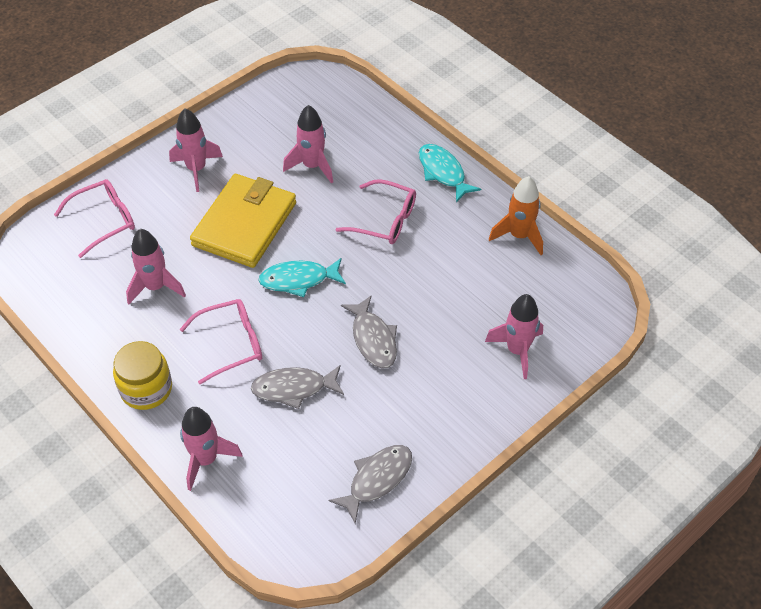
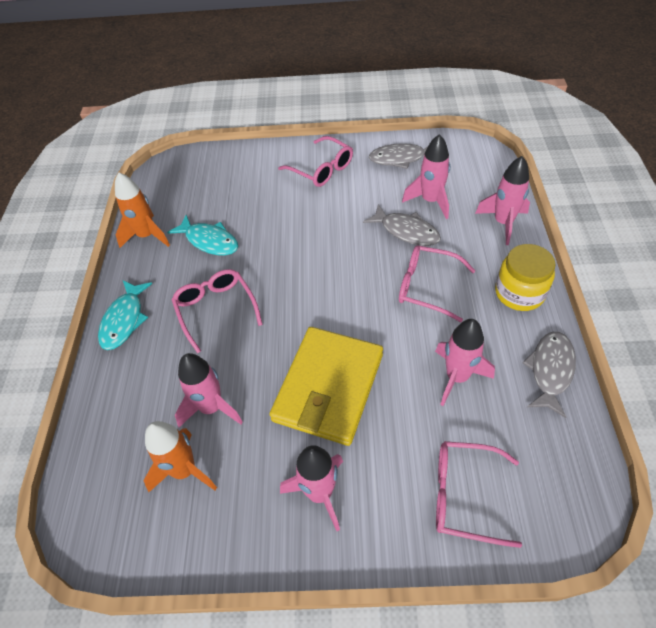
camera: 135 degrees left, 0 degrees up
yellow wallet [190,174,296,268] -> yellow wallet turned 45 degrees counterclockwise [269,327,383,446]
turquoise fish [258,258,346,297] -> turquoise fish moved to [167,215,238,256]
grey fish [341,295,397,369] -> grey fish moved to [523,332,576,418]
pink rocket [485,294,543,379] -> pink rocket moved to [402,134,450,219]
none -> orange rocket [143,421,217,492]
none -> pink glasses [278,136,353,187]

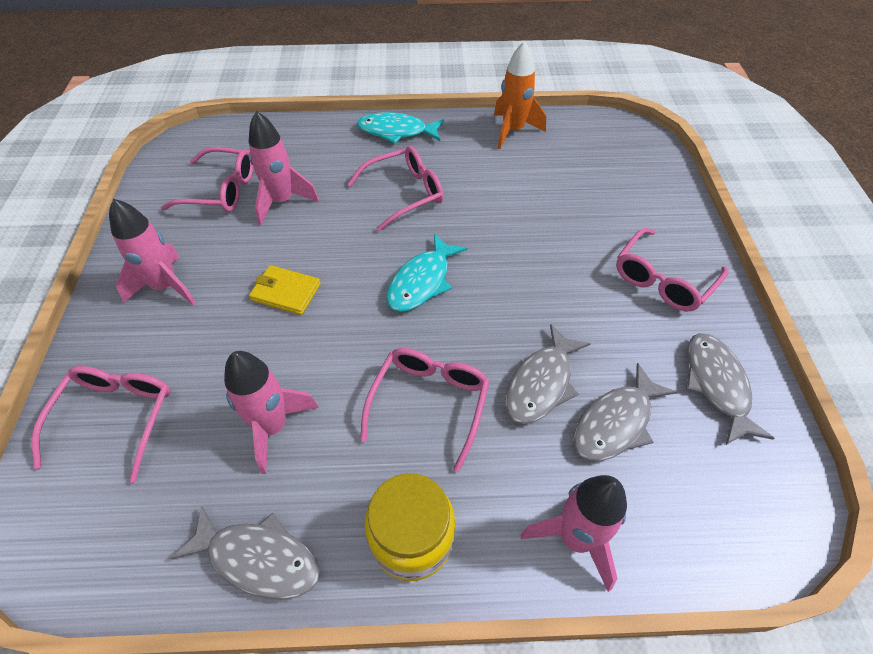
camera: 85 degrees right, 0 degrees up
orange rocket [143,421,217,492] -> pink glasses [161,147,253,212]
turquoise fish [167,215,238,256] -> turquoise fish moved to [386,233,468,312]
yellow wallet [269,327,383,446] -> yellow wallet [249,265,321,315], size x0.46
pink rocket [402,134,450,219] -> grey fish [573,363,677,461]

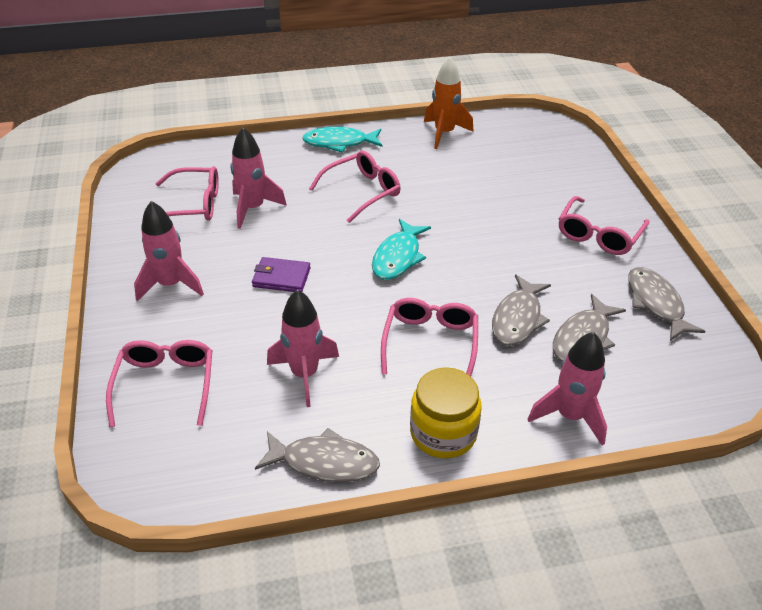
camera: 10 degrees left, 10 degrees down
yellow wallet [249,265,321,315] -> purple wallet [252,257,311,292]

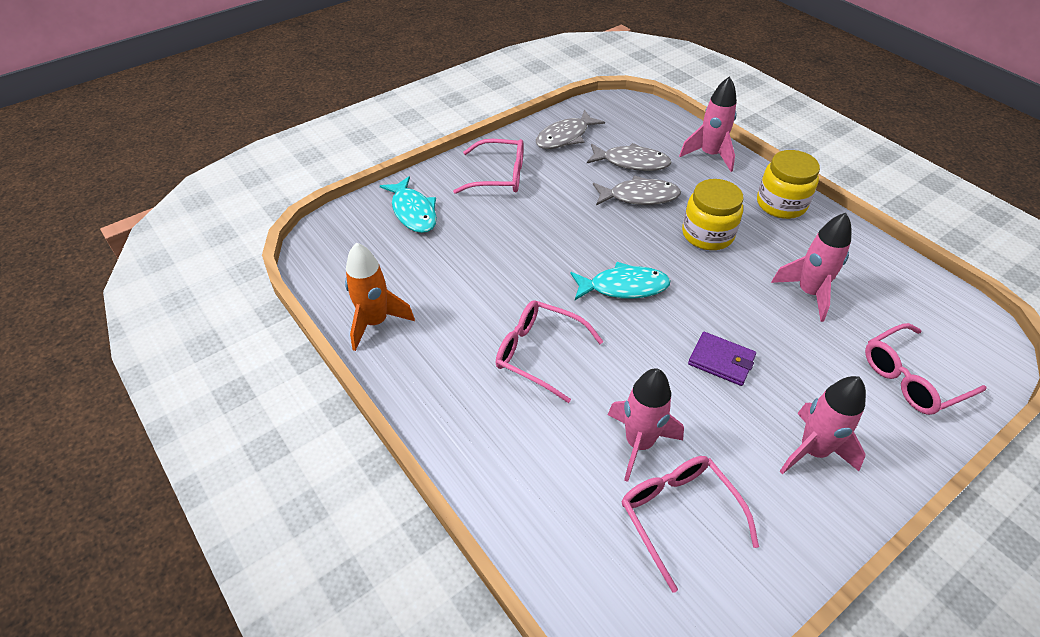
camera: 115 degrees left, 5 degrees up
purple wallet [252,257,311,292] -> purple wallet turned 45 degrees counterclockwise [688,332,756,386]
grey fish [255,428,380,482] -> none
turquoise fish [302,127,383,152] -> turquoise fish moved to [380,176,437,233]
pink glasses [381,298,478,377] -> yellow jar [682,179,744,250]

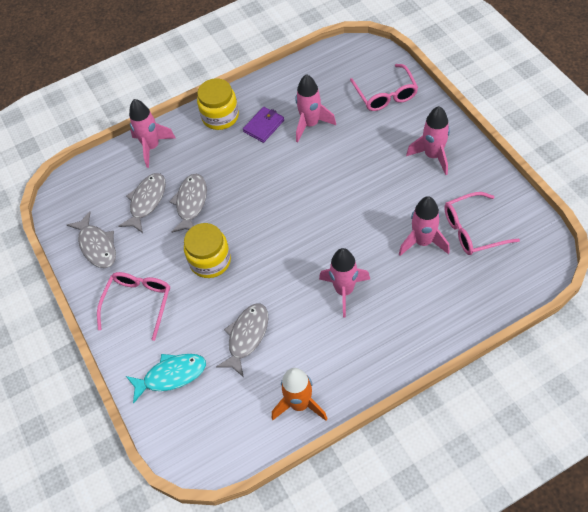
camera: 75 degrees left, 10 degrees up
pink glasses [496,300,604,403] -> pink rocket [319,248,370,317]
turquoise fish [570,262,670,300] -> none
yellow jar [682,179,744,250] -> yellow jar moved to [184,223,231,278]
purple wallet [688,332,756,386] -> purple wallet moved to [243,107,284,143]
none -> grey fish [216,303,269,376]

